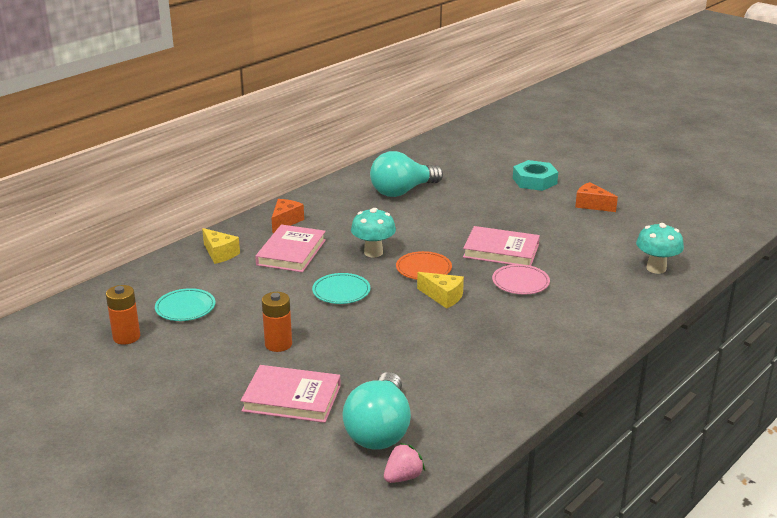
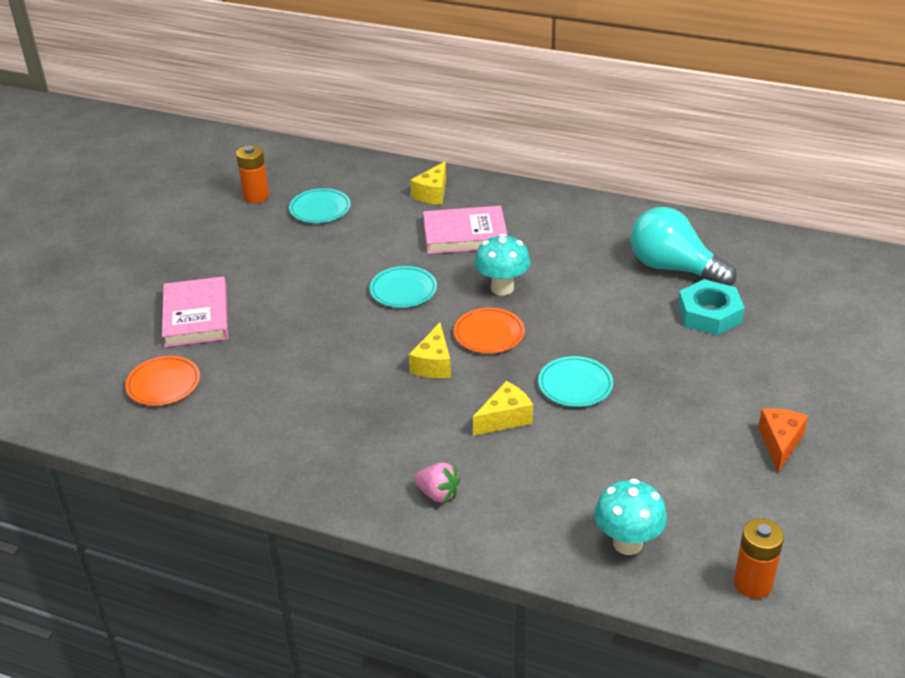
camera: 70 degrees right, 10 degrees up
orange battery [262,292,292,352] -> orange battery moved to [734,518,784,599]
orange cheese [272,199,304,233] -> none
turquoise light bulb [342,372,411,450] -> orange plate [125,356,200,406]
pink strawberry [384,443,425,483] -> pink strawberry moved to [414,463,460,503]
pink book [463,226,540,266] -> turquoise plate [538,356,613,407]
pink plate [492,264,550,295] -> yellow cheese [473,381,533,436]
turquoise nut [513,160,558,191] -> turquoise nut moved to [678,279,745,335]

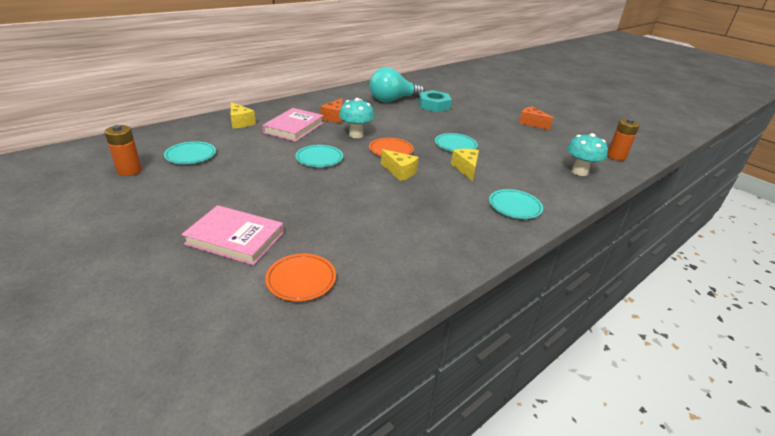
camera: 65 degrees left, 5 degrees down
pink strawberry [414,463,460,503] -> turquoise plate [489,189,543,219]
none -> orange cheese [320,98,343,123]

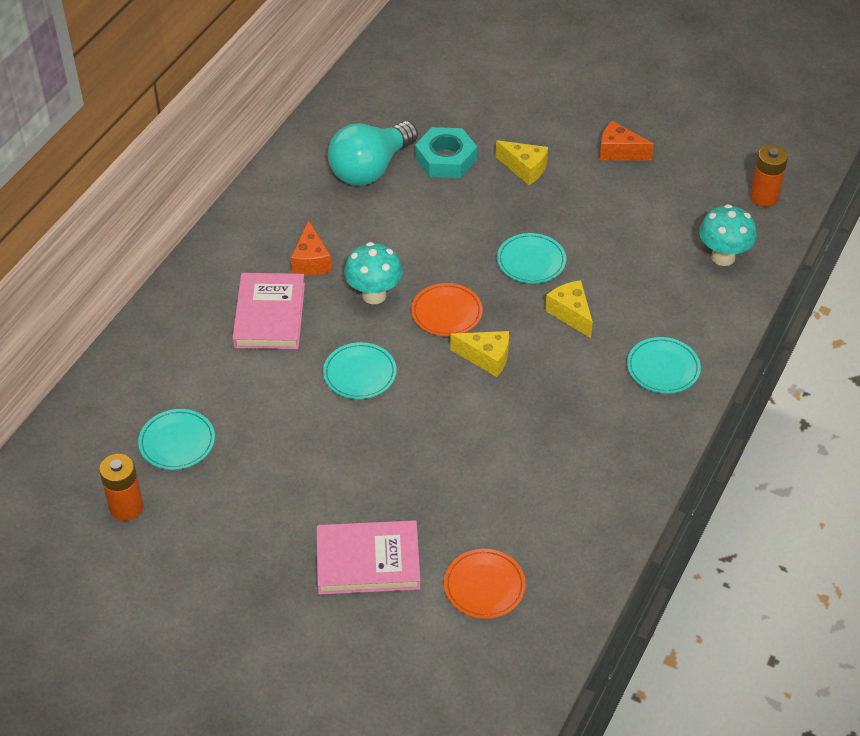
camera: 20 degrees left, 15 degrees up
yellow cheese [231,102,256,129] -> yellow cheese moved to [496,140,548,185]

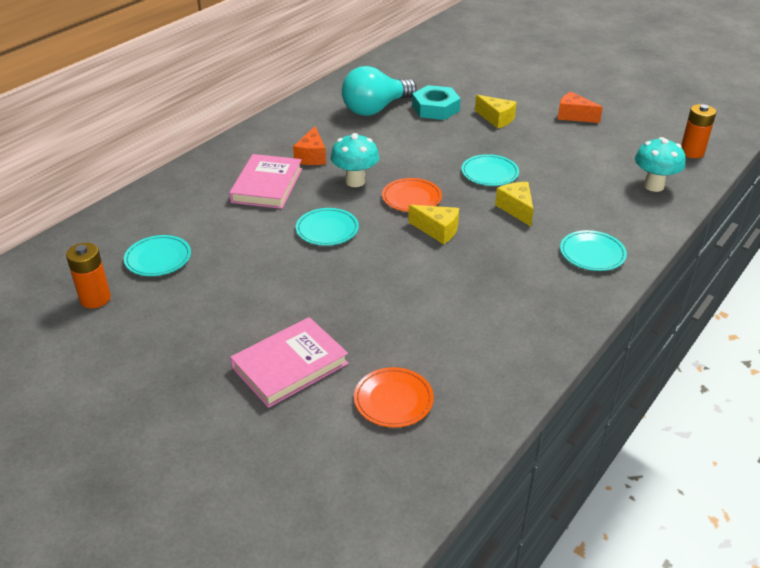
camera: 10 degrees right, 10 degrees down
pink book [317,520,421,595] -> pink book turned 45 degrees counterclockwise [230,317,348,408]

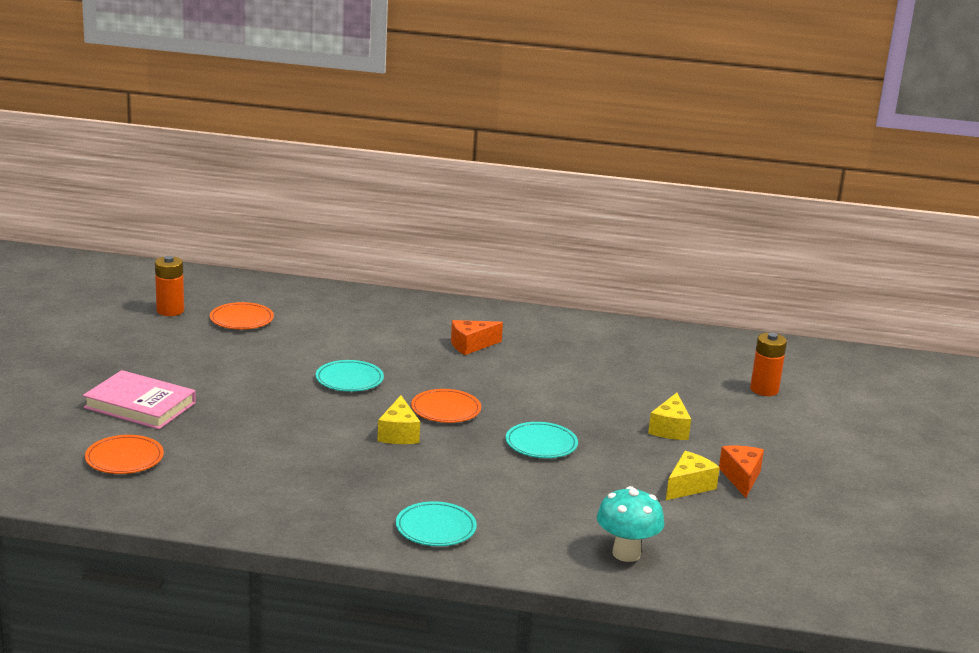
camera: 60 degrees right, 15 degrees down
turquoise plate [124,235,191,276] -> orange plate [210,302,274,330]
pink book [229,154,302,209] -> none
turquoise mushroom [331,133,379,187] -> none
turquoise light bulb [342,66,417,116] -> none
turquoise nut [412,85,461,120] -> none
yellow cheese [495,182,534,227] -> yellow cheese moved to [666,451,720,500]
orange battery [681,104,716,158] -> orange battery moved to [750,333,787,396]

